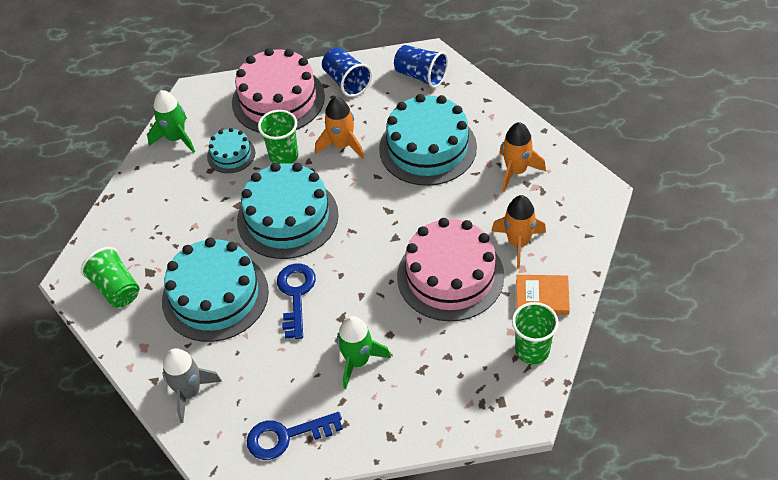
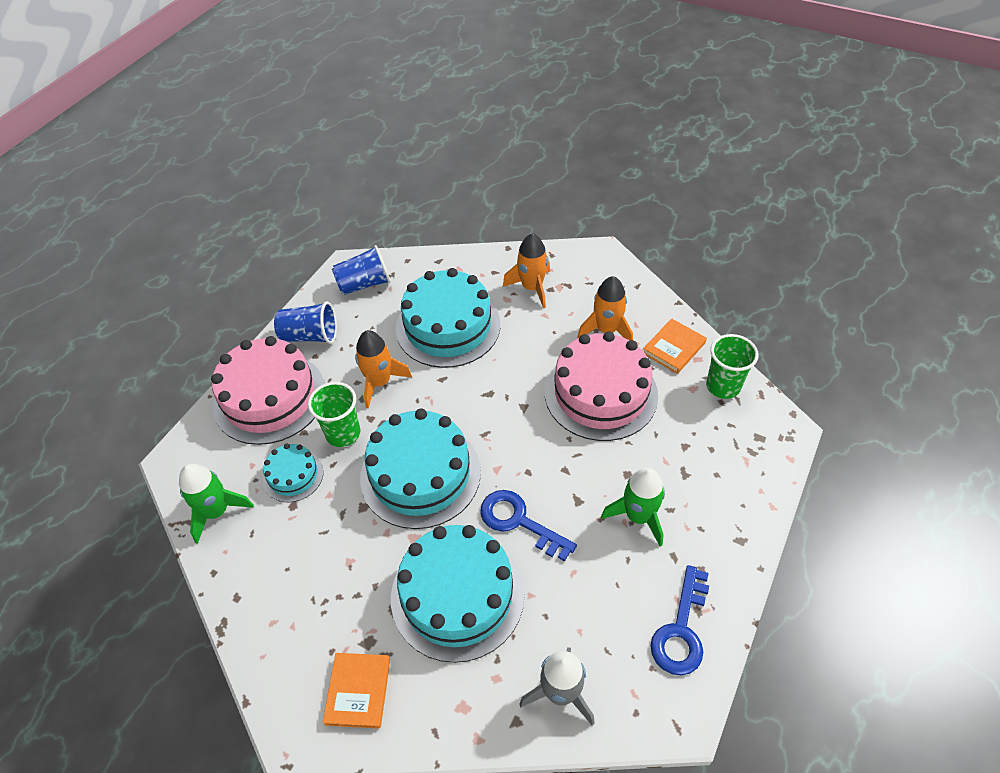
camera: 55 degrees left, 0 degrees up
green cup [81,247,139,308] -> orange book [323,653,390,729]

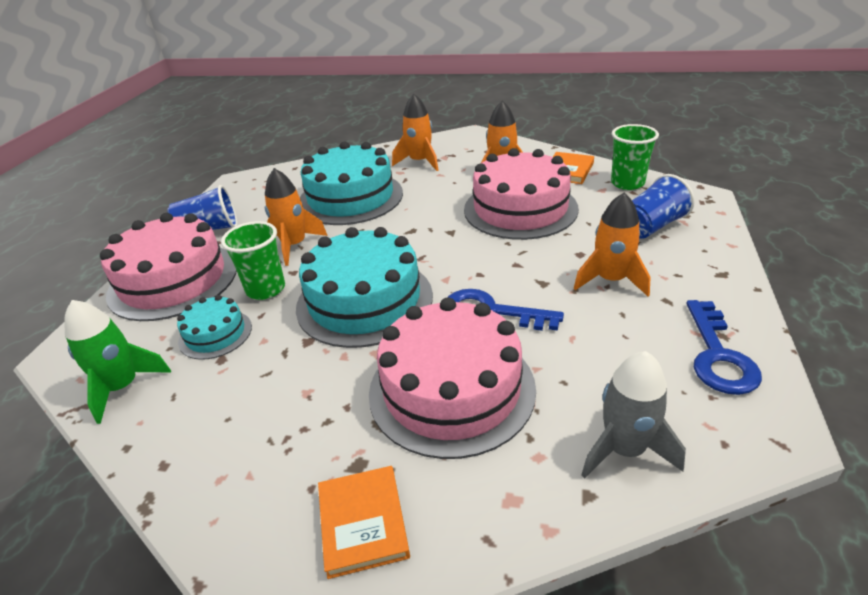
camera: 15 degrees left, 15 degrees down
blue cup [332,245,391,295] -> blue cup moved to [632,174,695,239]
turquoise cake [391,525,525,663] -> pink cake [369,297,536,459]
green rocket [601,468,665,546] -> orange rocket [574,193,651,296]

